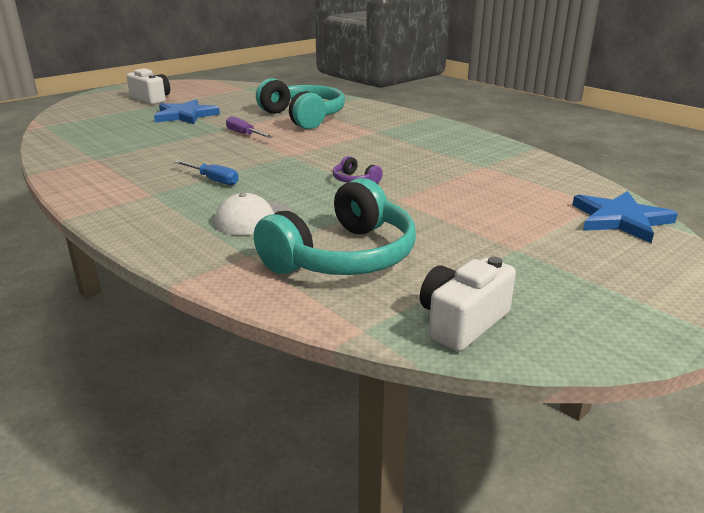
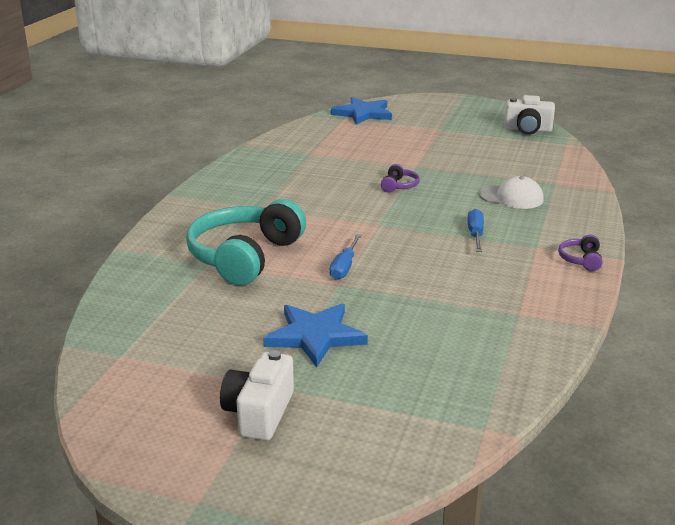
camera: 120 degrees left, 0 degrees up
purple screwdriver [226,116,273,138] -> blue screwdriver [330,234,362,280]
turquoise headphones [254,178,416,275] -> none
none -> purple headphones [558,235,602,271]

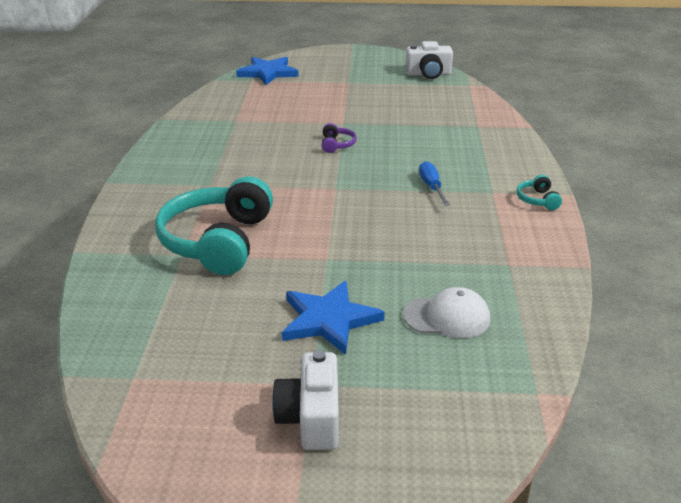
camera: 15 degrees left, 5 degrees up
blue screwdriver [330,234,362,280] -> none
white cap [479,176,544,209] -> white cap moved to [403,287,490,338]
purple headphones [558,235,602,271] -> turquoise headphones [516,175,562,210]

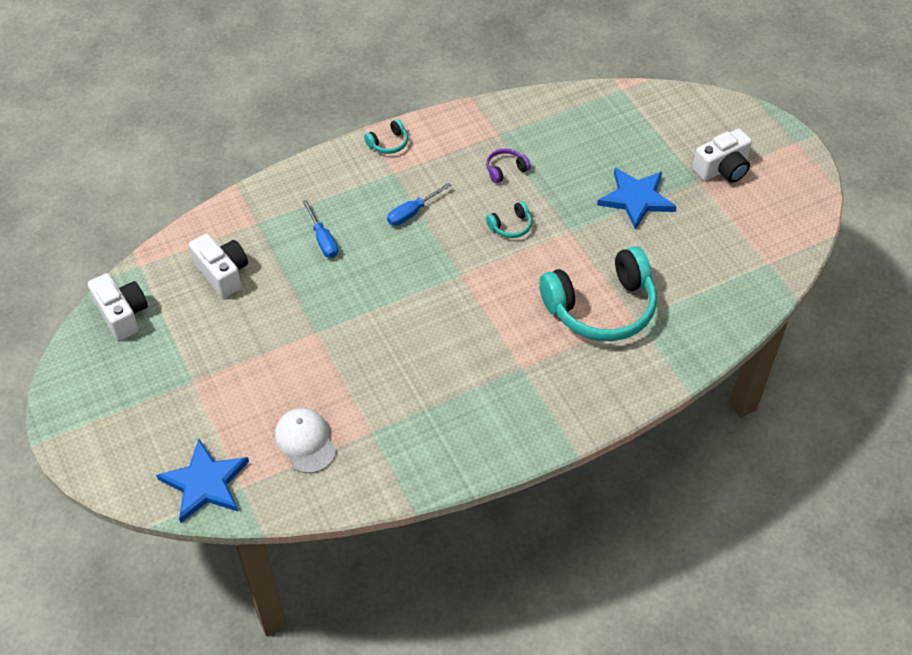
camera: 120 degrees left, 20 degrees up
purple headphones [322,123,357,153] -> purple headphones moved to [486,148,531,183]
white cap [403,287,490,338] -> white cap moved to [275,408,337,473]
none -> white camera [189,233,248,298]
none -> blue screwdriver [302,200,338,258]
none -> turquoise headphones [486,201,532,238]

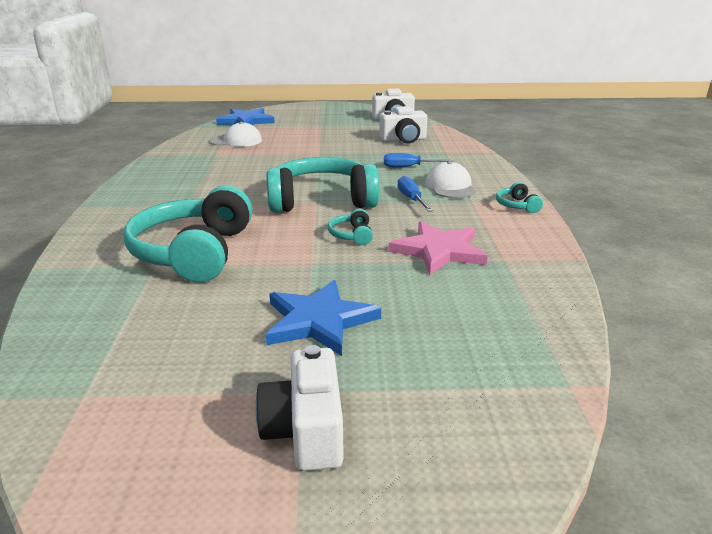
camera: 115 degrees right, 25 degrees down
purple headphones [486,148,531,183] -> pink star [389,221,488,275]
none -> turquoise headphones [266,157,379,213]
none -> white cap [425,161,476,198]

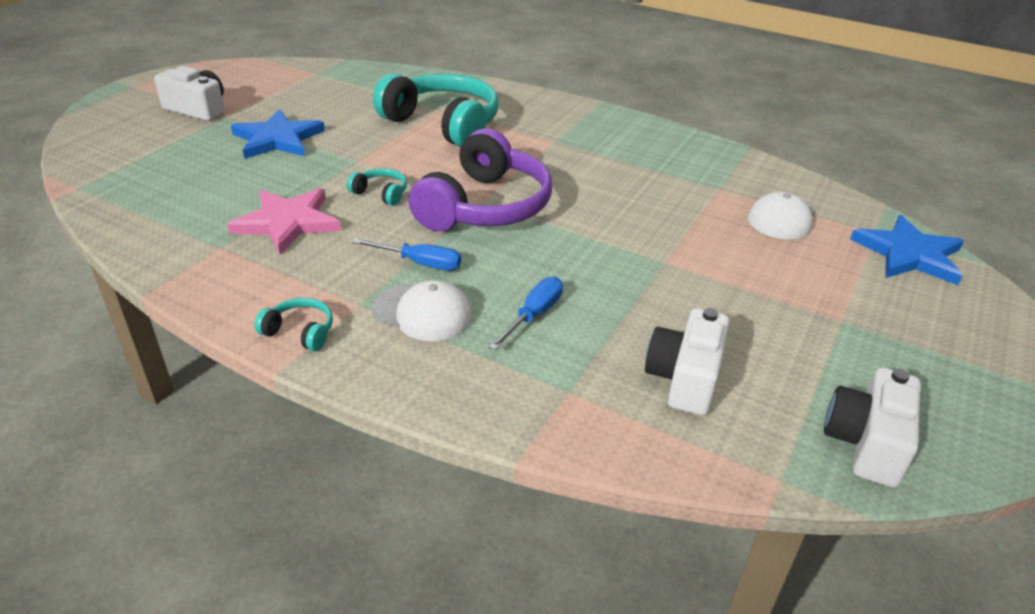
camera: 120 degrees right, 10 degrees up
turquoise headphones [266,157,379,213] -> purple headphones [408,128,552,231]

